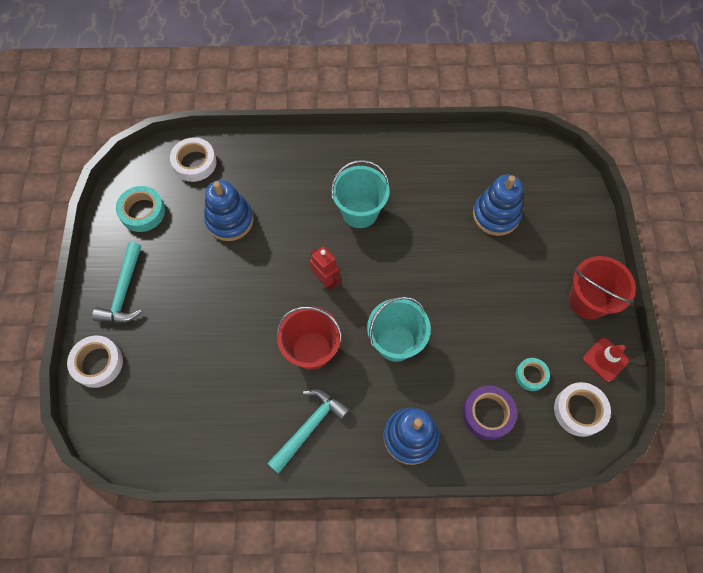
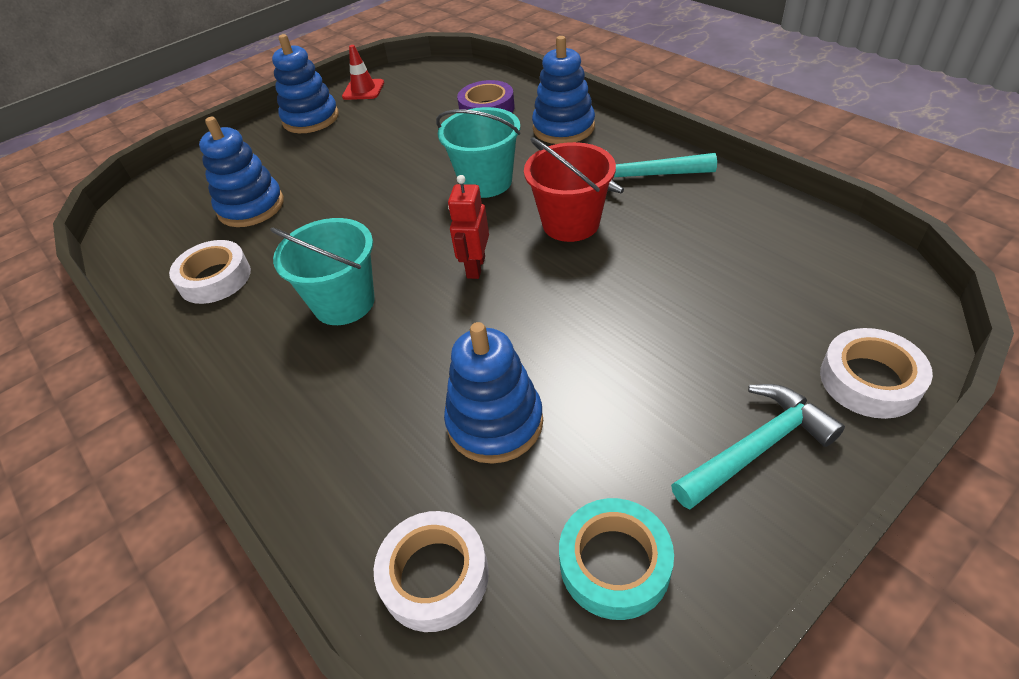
camera: 125 degrees left, 20 degrees down
turquoise tape [516,358,550,391] -> none
white tape [554,382,611,437] -> white tape moved to [169,240,251,304]
red bucket [569,256,636,319] -> blue stacking toy [272,34,339,133]

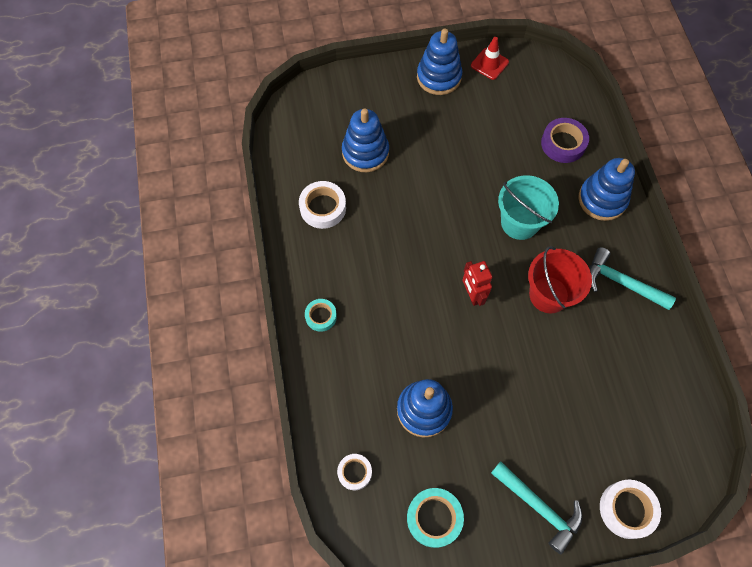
camera: 25 degrees right, 20 degrees up
turquoise bucket [270,218,375,325] -> none
white tape [374,511,489,632] -> white tape [337,454,372,490], size x0.64
red robot [448,175,489,279] -> red robot turned 60 degrees counterclockwise [463,261,492,306]
turquoise hammer [671,384,845,510] -> turquoise hammer turned 45 degrees clockwise [491,461,583,554]
none -> turquoise tape [305,299,337,332]

